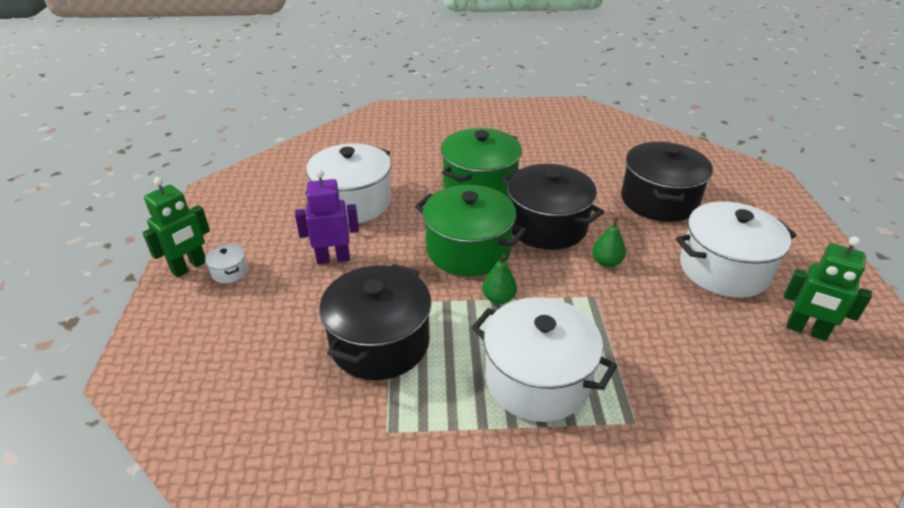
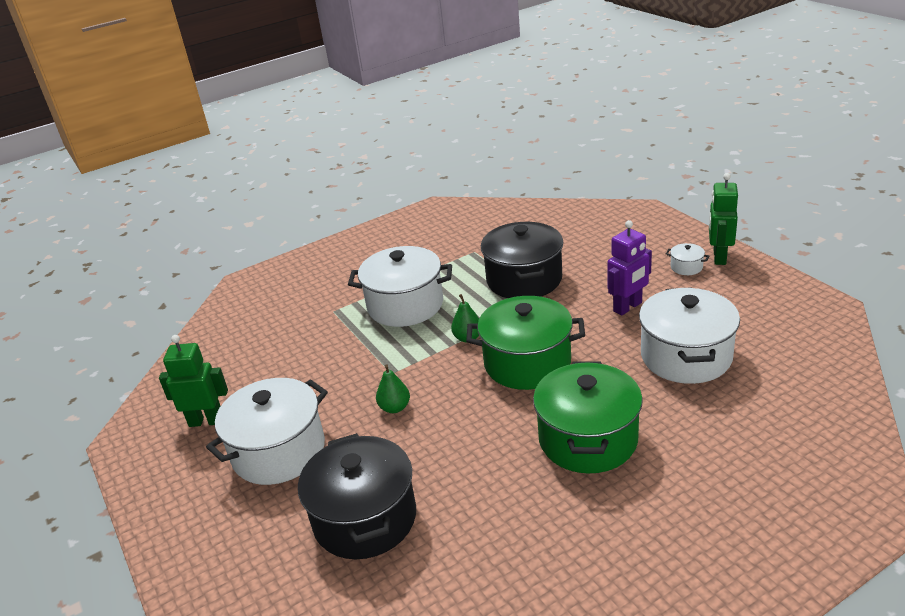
camera: 155 degrees right, 5 degrees down
black pot [501,164,604,250] -> none

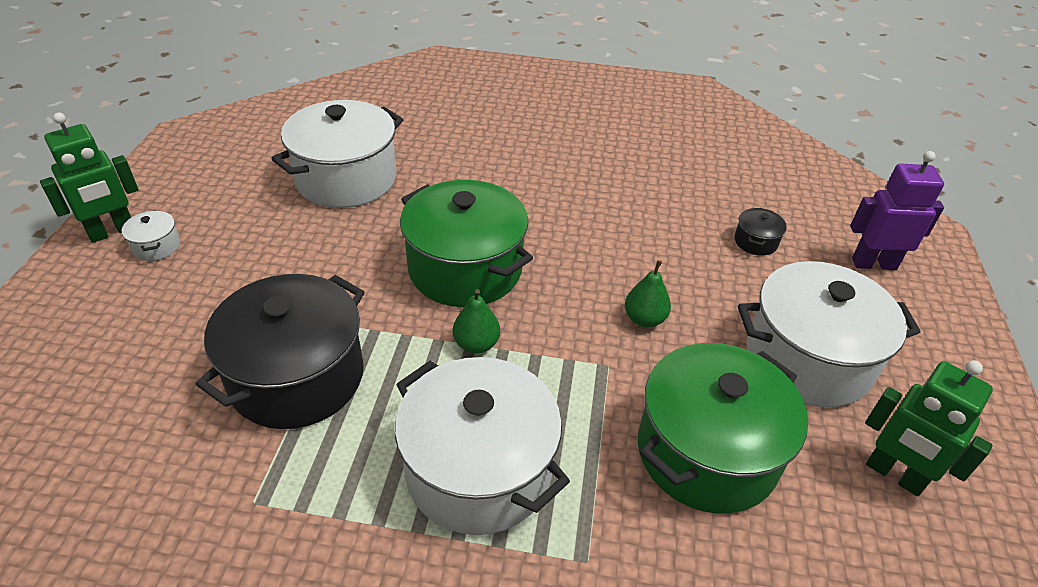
camera: 145 degrees left, 10 degrees up
black pot [298,433,416,559] -> black pot [734,208,787,256], size x0.41
green pot [533,361,643,474] -> green pot moved to [638,343,808,514]
purple robot [607,220,652,316] -> purple robot moved to [850,151,944,270]

